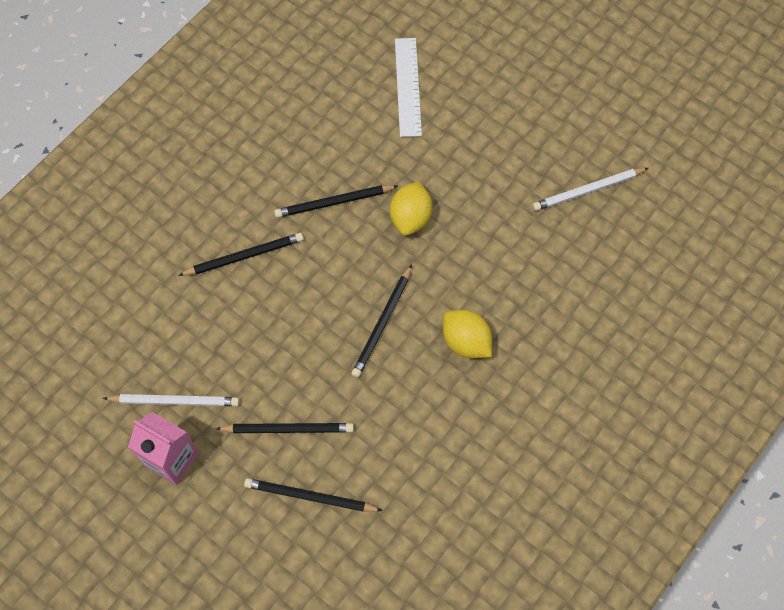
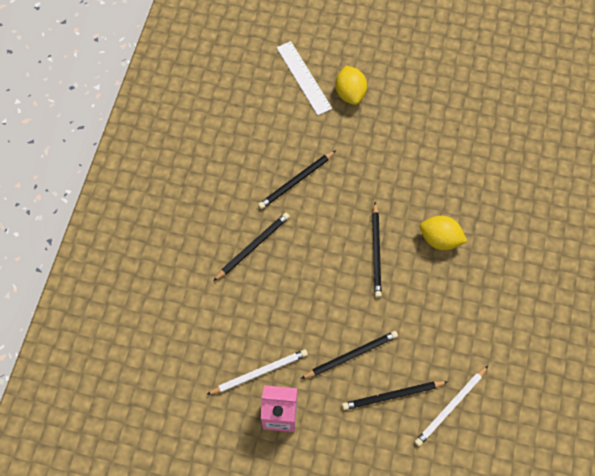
camera: 25 degrees left, 0 degrees up
yellow lemon [390,181,433,236] -> yellow lemon moved to [335,66,367,105]
white pencil [533,168,648,211] -> white pencil moved to [415,366,488,447]

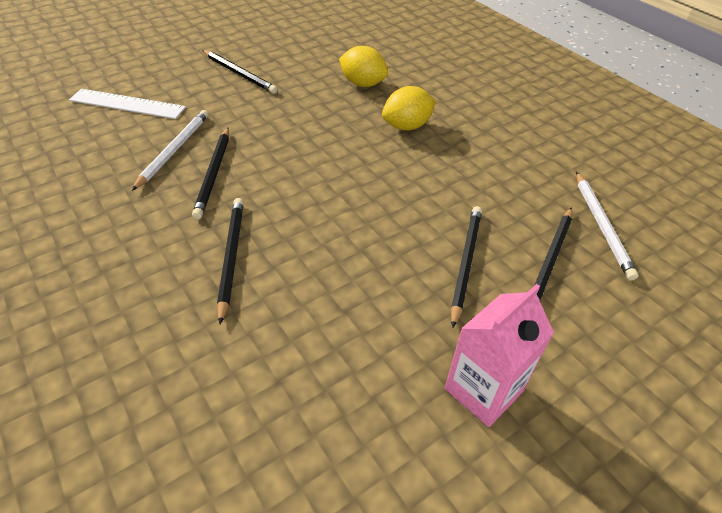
camera: 50 degrees left, 20 degrees down
white pencil [206,349,308,395] -> white pencil moved to [132,110,209,191]
yellow lemon [335,66,367,105] -> yellow lemon moved to [339,46,388,87]
black pencil [372,202,382,298] -> black pencil moved to [202,50,278,94]

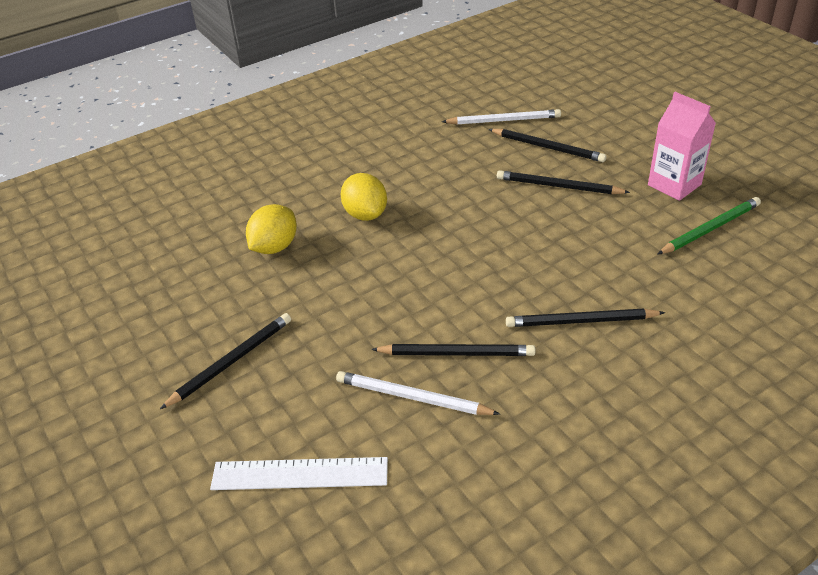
camera: 85 degrees left, 5 degrees down
white ruler [69,89,186,119] -> white ruler turned 75 degrees clockwise [210,457,388,490]
none -> green pencil [657,197,761,255]

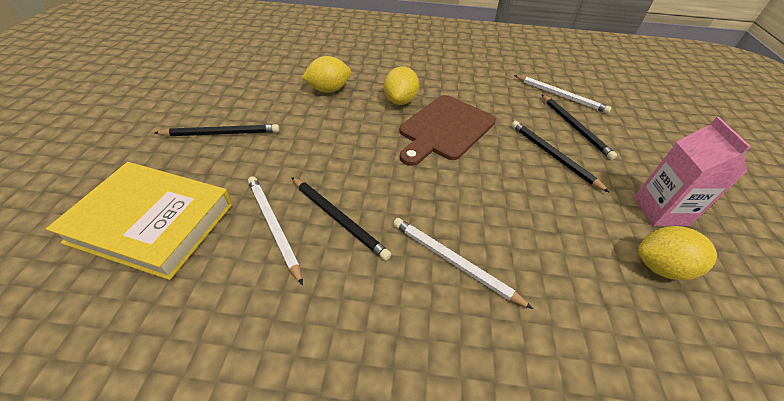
camera: 35 degrees right, 5 degrees up
white ruler [210,457,388,490] -> yellow book [46,162,233,280]
black pencil [506,309,665,327] -> white pencil [393,218,533,309]
green pencil [657,197,761,255] -> yellow lemon [638,226,717,280]
none -> brown cutting board [399,95,496,166]

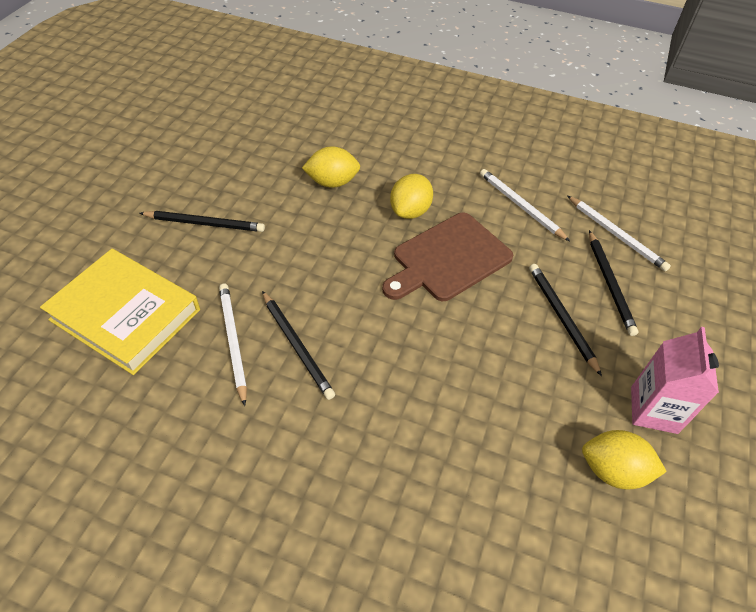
camera: 15 degrees right, 5 degrees up
white pencil [393,218,533,309] -> white pencil moved to [480,169,570,241]

